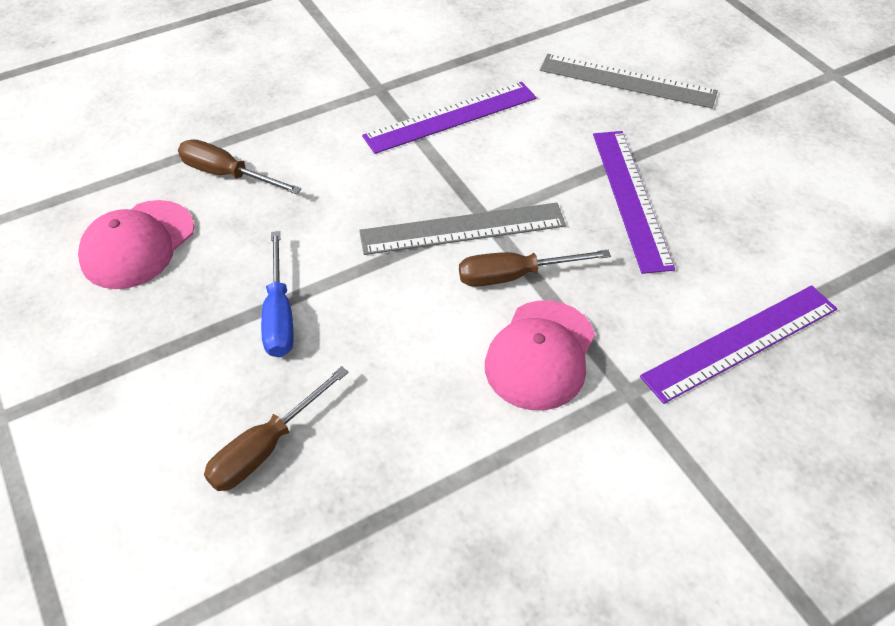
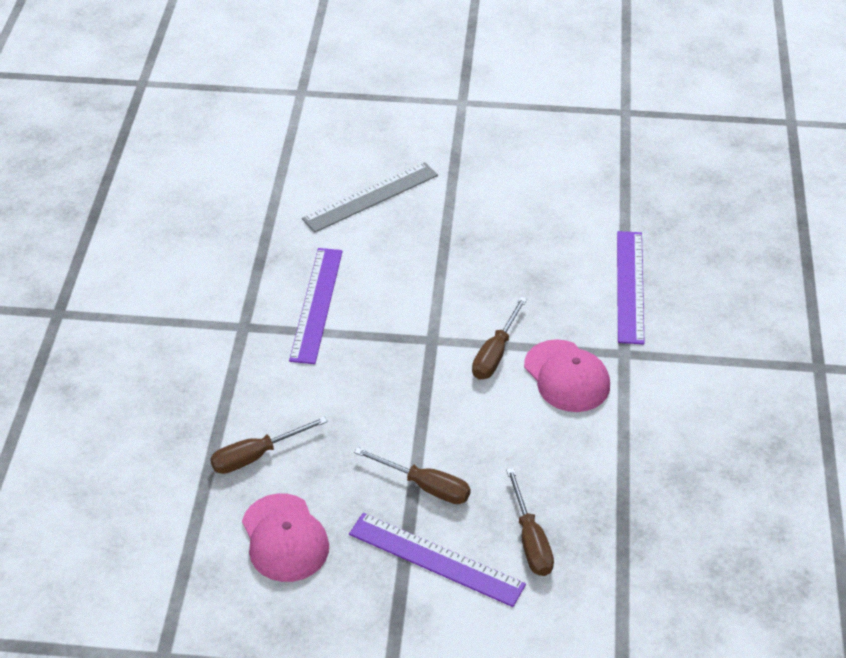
camera: 55 degrees left, 5 degrees down
blue screwdriver [261,231,294,357] -> brown screwdriver [354,447,471,504]
grey ruler [359,203,566,255] -> none
purple ruler [593,131,675,274] -> purple ruler moved to [349,513,526,607]

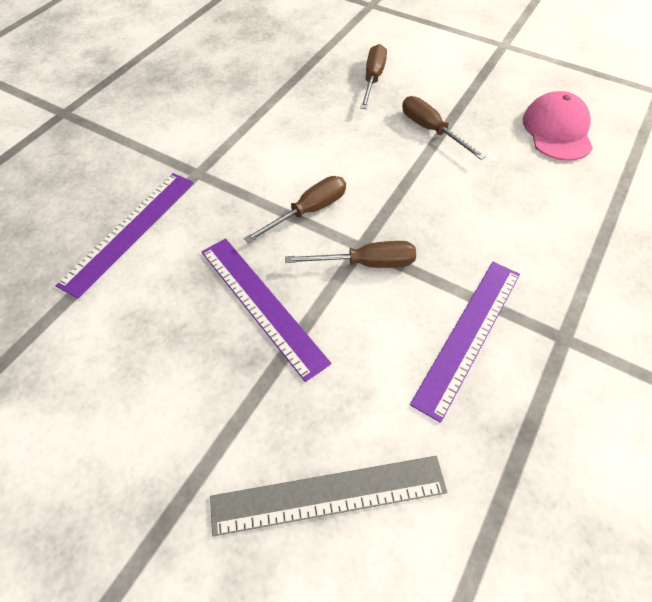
camera: 155 degrees left, 10 degrees up
brown screwdriver [210,417,328,474] -> brown screwdriver moved to [285,241,416,268]
purple ruler [349,513,526,607] -> purple ruler moved to [201,238,332,382]
pink cap [524,339,610,412] -> none

